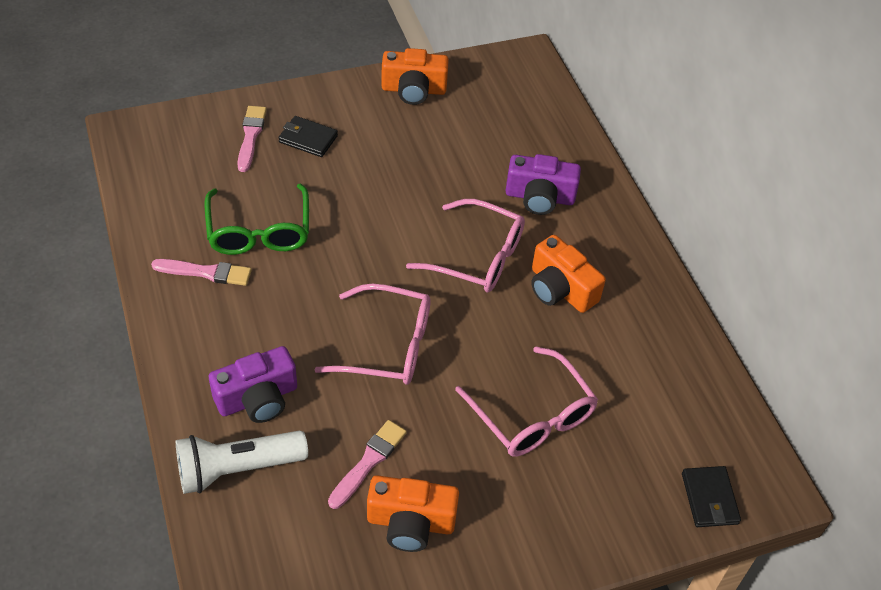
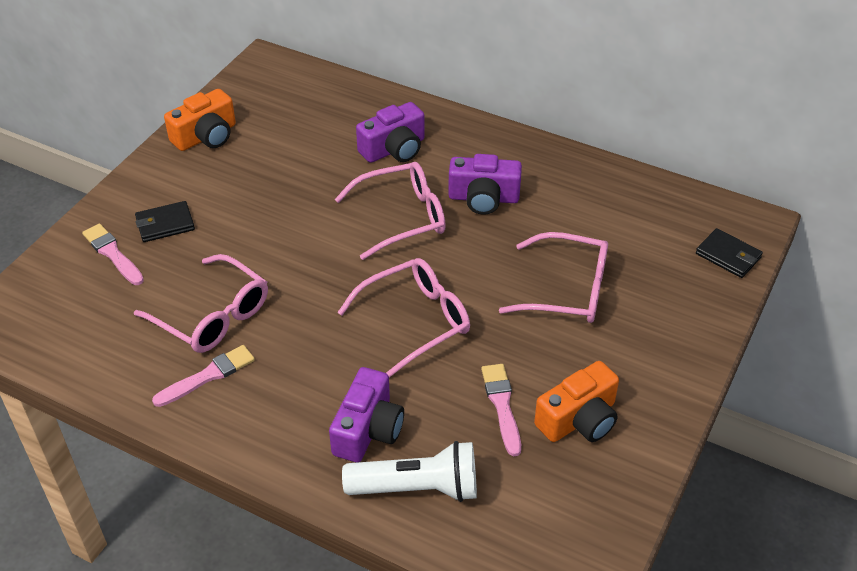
camera: 40 degrees left, 5 degrees down
white flashlight [176,431,308,494] -> white flashlight turned 120 degrees counterclockwise [342,441,477,502]
green glasses [205,183,309,255] -> pink glasses [134,254,268,353]
orange camera [531,235,606,313] -> purple camera [448,154,522,215]

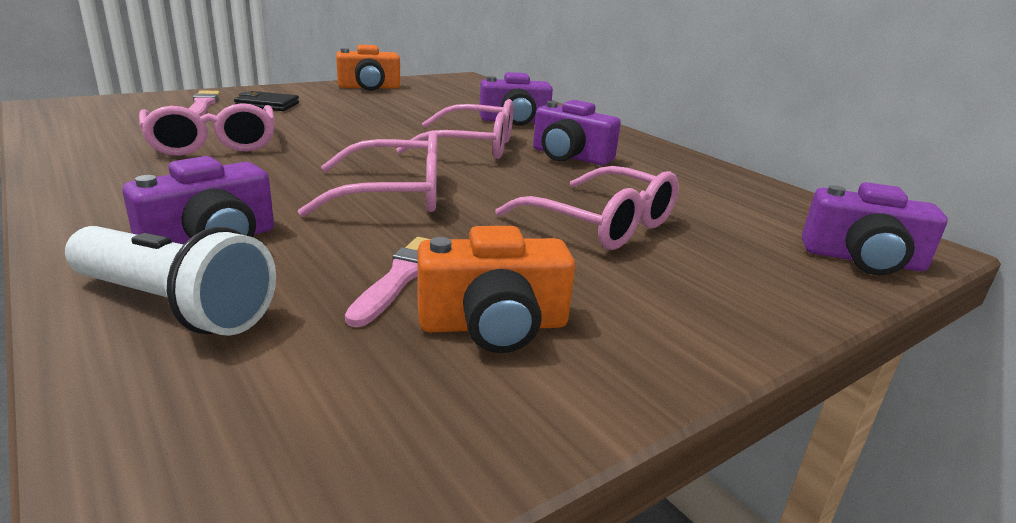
camera: 25 degrees right, 20 degrees down
pink brush [152,345,255,407] -> none
black wallet [696,228,763,278] -> purple camera [802,182,948,275]

